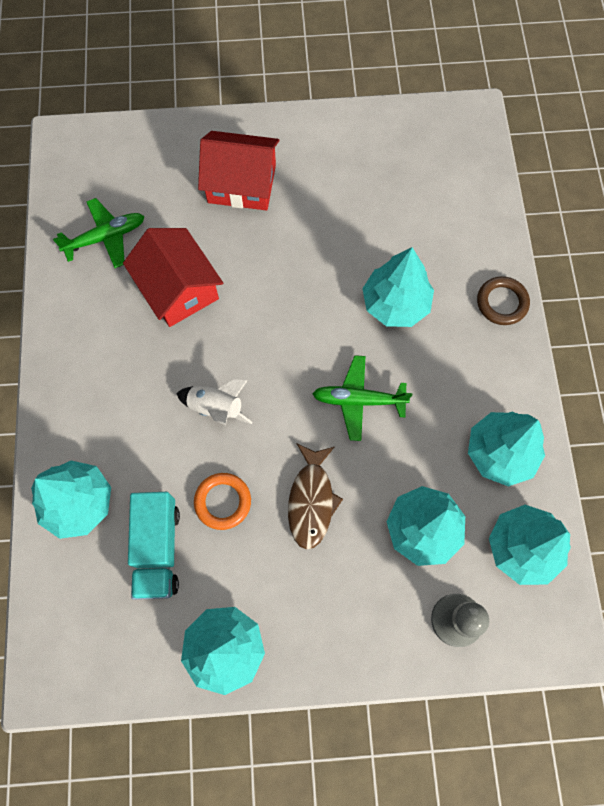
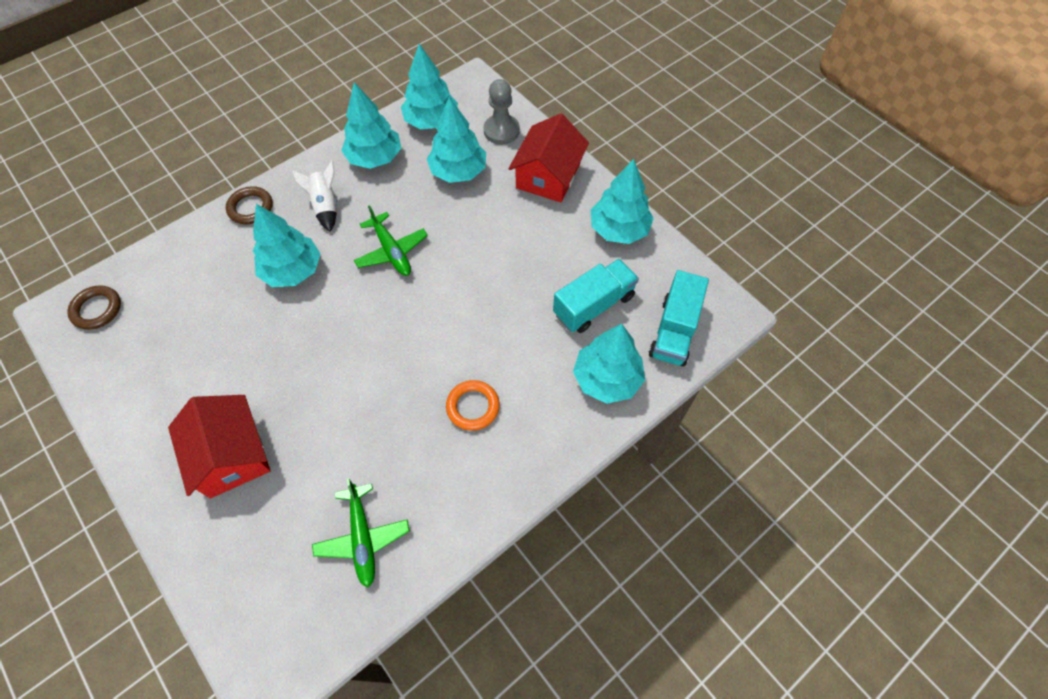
camera: 125 degrees left, 10 degrees down
green plane [53,198,145,268] -> green plane turned 135 degrees counterclockwise [312,479,410,587]
red house [123,228,223,327] -> red house moved to [508,113,589,202]
white rocket [176,379,253,425] -> white rocket moved to [292,160,337,232]
orange ring [194,473,251,530] -> orange ring moved to [446,380,500,431]
brown fish [288,444,343,549] -> none
none -> brown ring [67,285,121,330]
none -> turquoise truck [649,270,709,366]

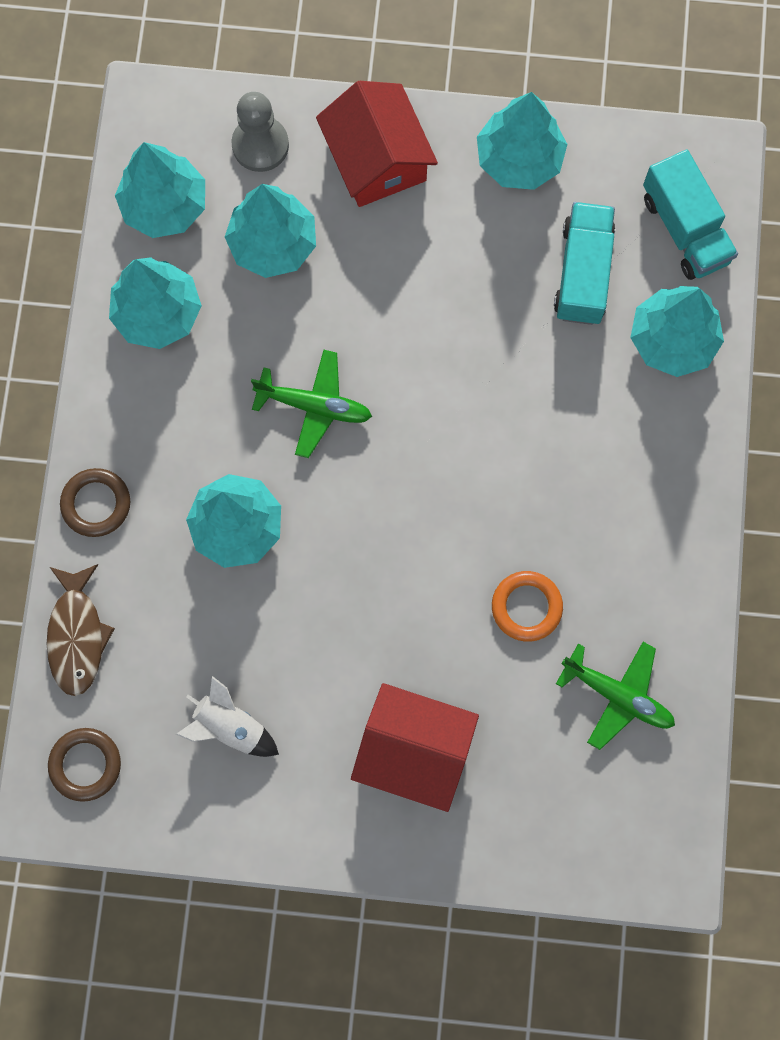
camera: 45 degrees left, 15 degrees up
white rocket [292,160,337,232] -> white rocket moved to [176,676,279,757]
orange ring [446,380,500,431] -> orange ring moved to [492,571,563,642]
none -> brown fish [47,564,115,696]

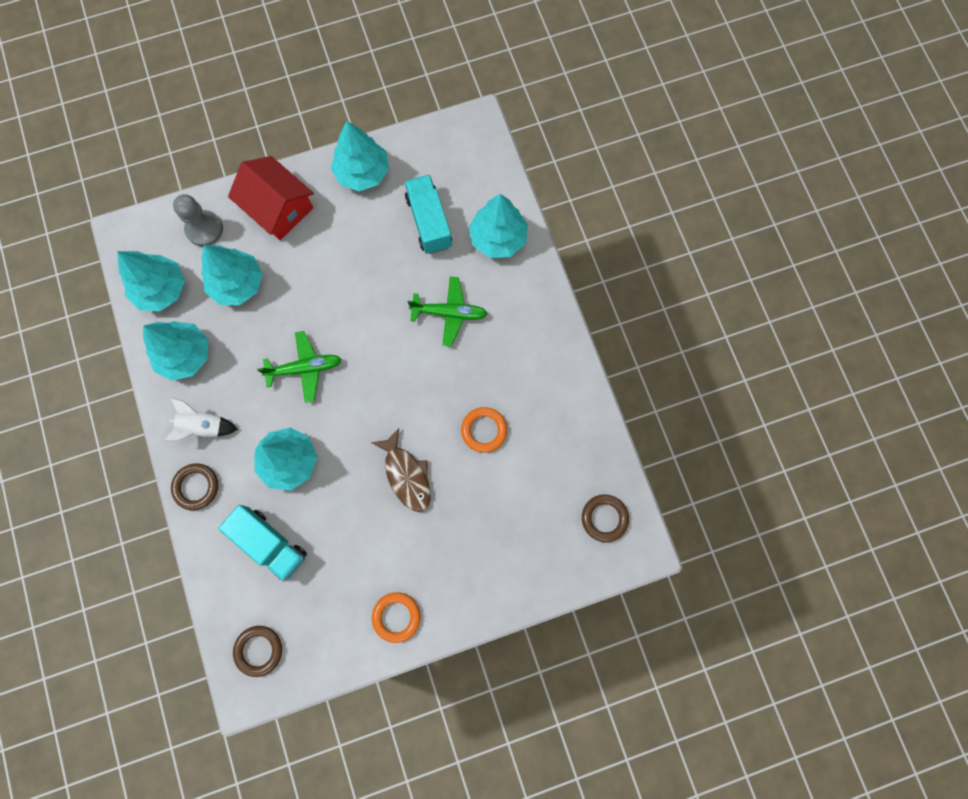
camera: 25 degrees left, 0 degrees up
brown fish [47,564,115,696] -> brown fish moved to [371,428,430,512]
white rocket [176,676,279,757] -> white rocket moved to [164,398,238,441]
red house [351,683,479,812] -> none
green plane [556,642,675,750] -> green plane moved to [408,277,488,346]
turquoise truck [643,149,738,280] -> turquoise truck moved to [218,505,307,581]
none -> orange ring [372,592,420,643]
none -> brown ring [582,494,629,542]

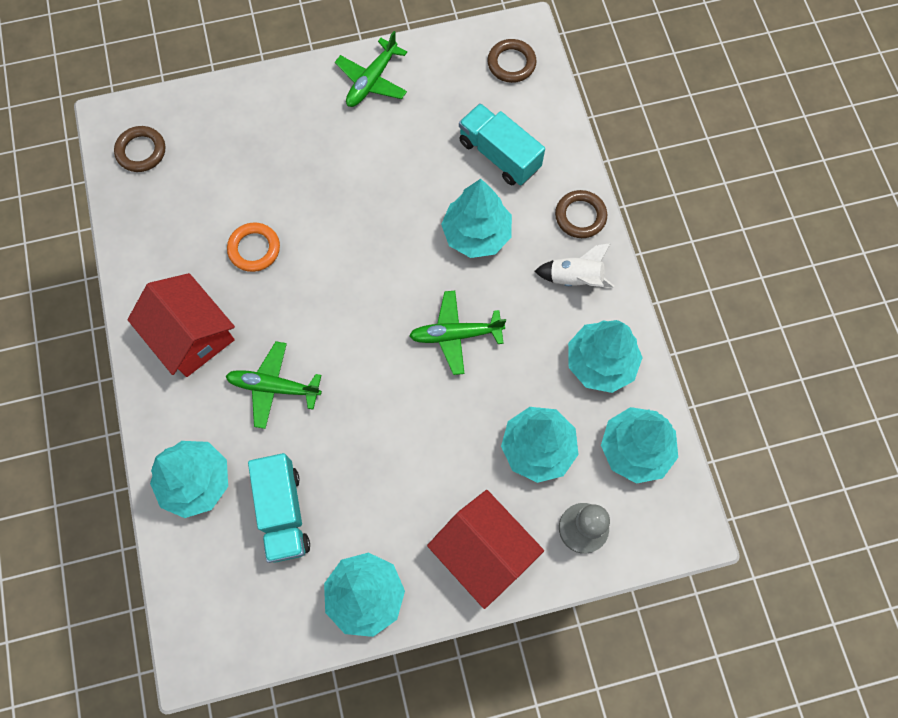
camera: 175 degrees left, 5 degrees down
brown fish [371,428,430,512] -> none
orange ring [372,592,420,643] -> green plane [335,31,407,107]
none -> red house [128,273,235,377]

